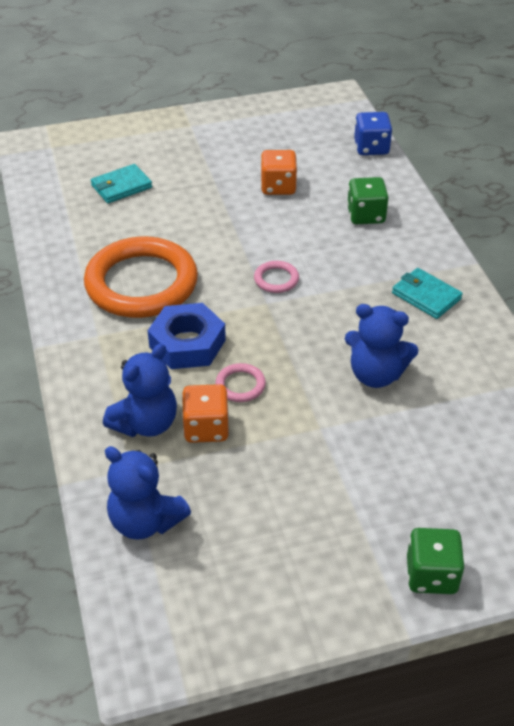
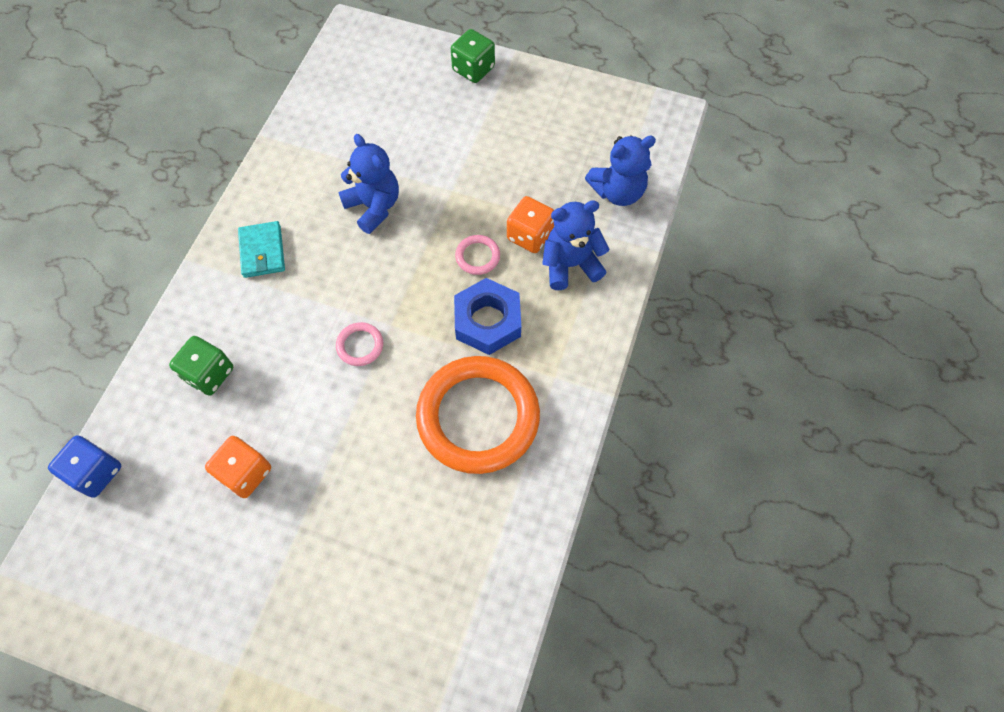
camera: 145 degrees left, 20 degrees up
turquoise wallet [91,164,152,203] -> none
blue teddy bear [105,446,191,540] -> blue teddy bear turned 90 degrees clockwise [585,135,656,206]

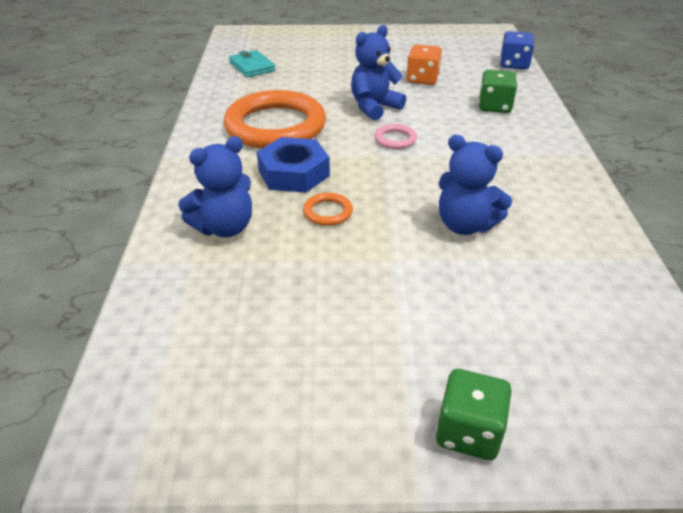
camera: 160 degrees right, 25 degrees down
turquoise wallet [238,221,285,278] -> turquoise wallet moved to [229,50,276,77]
pink ring [455,235,500,275] -> orange ring [303,193,353,226]
orange dice [507,196,554,253] -> none
blue teddy bear [585,135,656,206] -> blue teddy bear moved to [351,25,406,121]

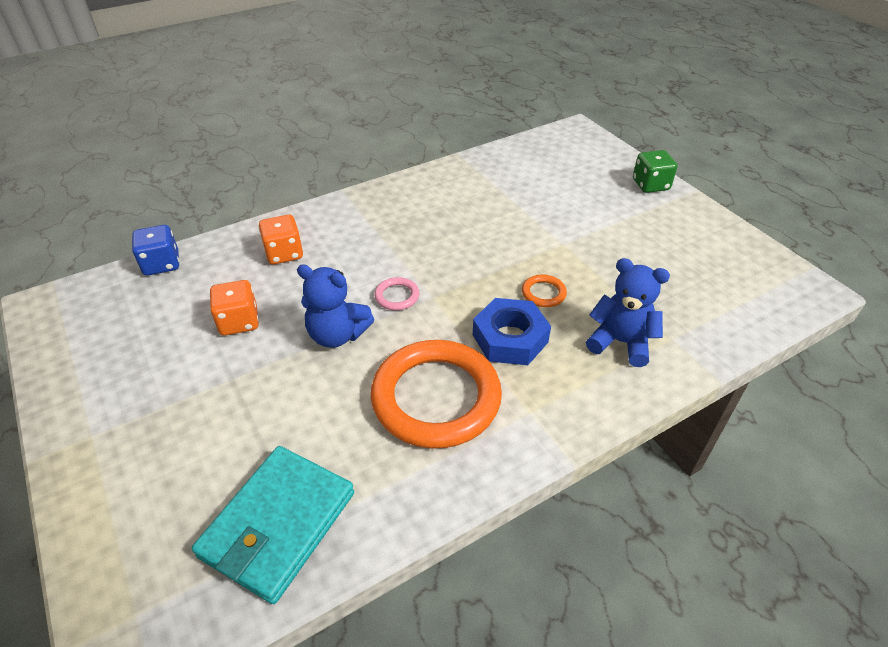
camera: 120 degrees left, 5 degrees up
turquoise wallet [229,50,276,77] -> turquoise wallet [192,446,354,604], size x1.74
blue teddy bear [439,135,512,235] -> none
green dice [479,69,517,113] -> orange dice [259,215,303,265]

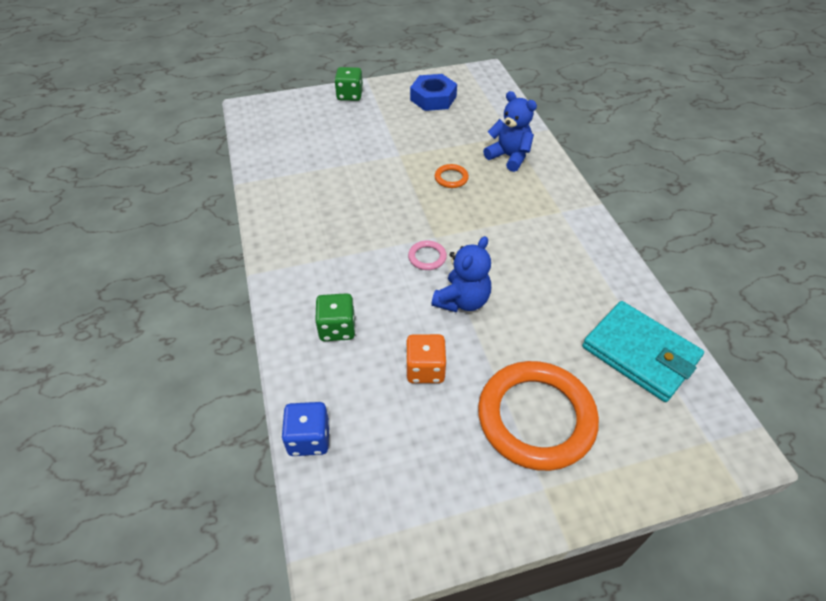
camera: 75 degrees left, 5 degrees up
orange dice [259,215,303,265] -> green dice [315,293,355,341]
orange ring [371,340,502,449] -> orange ring moved to [478,361,599,471]
blue nut [473,298,551,365] -> blue nut moved to [410,74,457,111]
blue teddy bear [586,258,670,367] -> blue teddy bear turned 90 degrees clockwise [483,91,537,172]

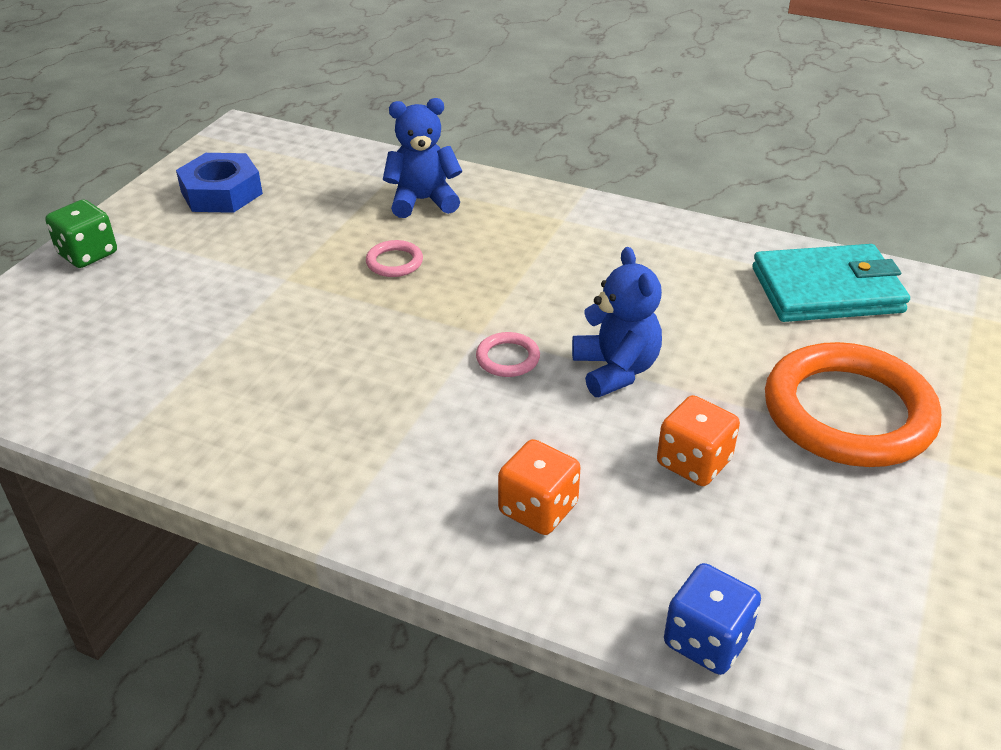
camera: 50 degrees left, 10 degrees down
green dice [315,293,355,341] -> orange dice [498,439,581,535]
orange ring [435,164,469,188] -> pink ring [366,240,423,277]

